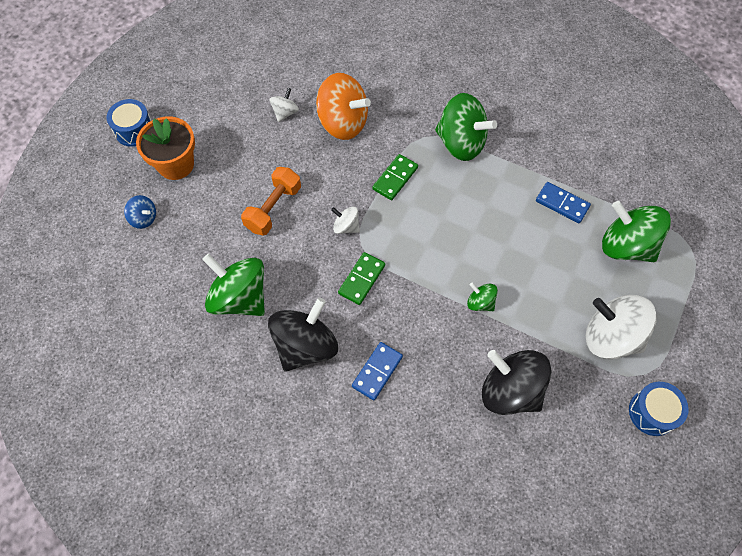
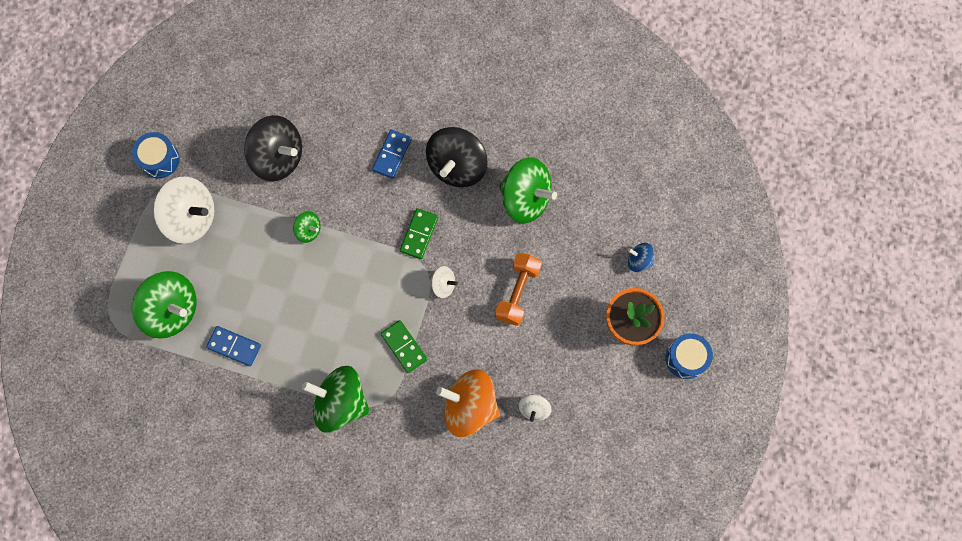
camera: 170 degrees right, 10 degrees up
green domino [372,154,418,200] -> green domino turned 60 degrees counterclockwise [380,320,427,373]

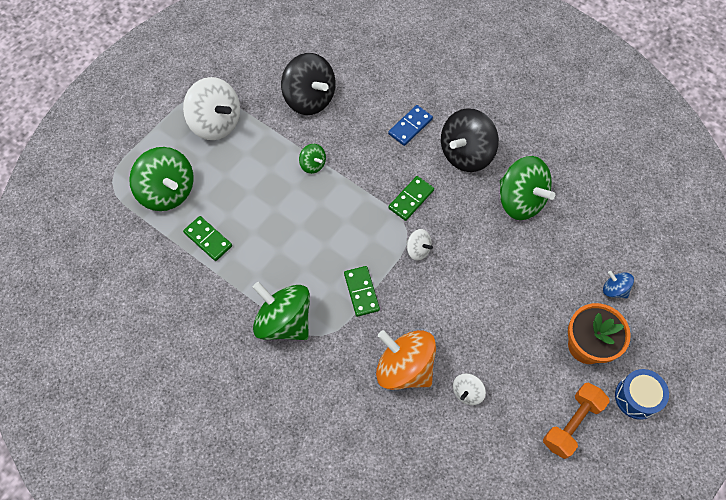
camera: 20 degrees right, 10 degrees down
blue drum [132,132,180,178] -> none
blue domino [206,326,261,366] -> green domino [183,216,232,261]
orange dumbbell [495,253,542,326] -> orange dumbbell moved to [543,383,610,459]

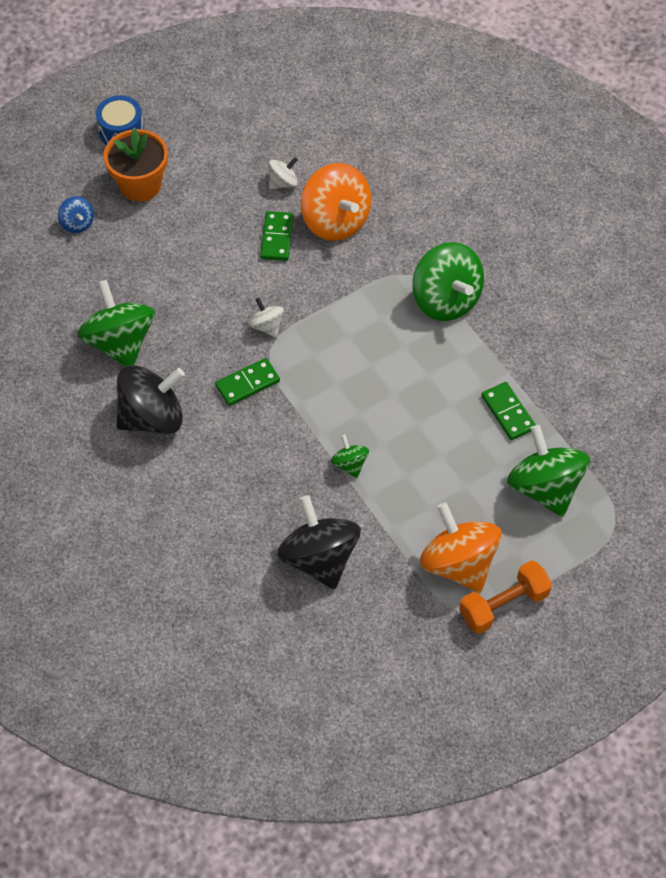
camera: 160 degrees left, 5 degrees down
white spinning top [183,77,240,140] -> orange spinning top [420,502,502,593]
green domino [344,266,380,317] -> green domino moved to [260,211,294,261]
blue domino [388,105,433,146] -> none
orange dumbbell [543,383,610,459] -> orange dumbbell moved to [459,560,552,634]

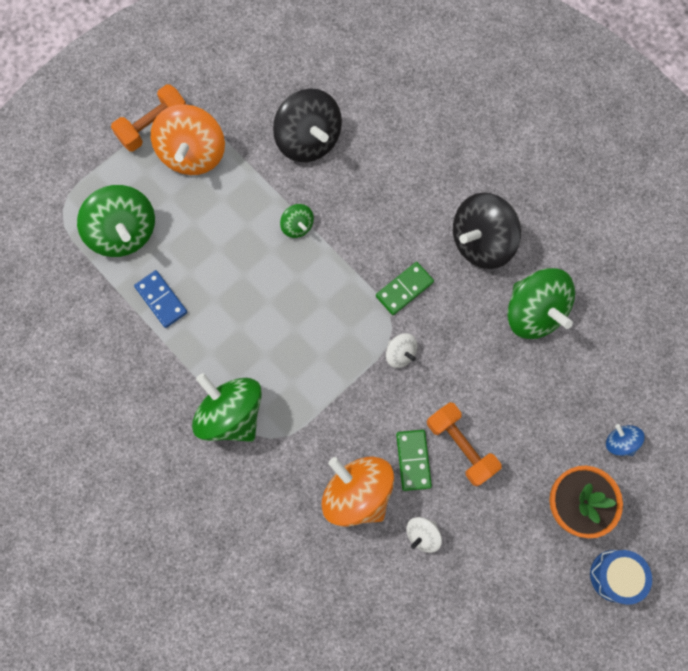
camera: 170 degrees right, 15 degrees up
orange spinning top [420,502,502,593] -> orange spinning top turned 45 degrees clockwise [151,104,225,175]
green domino [481,382,536,440] -> blue domino [134,270,188,328]
none -> orange dumbbell [427,402,502,486]

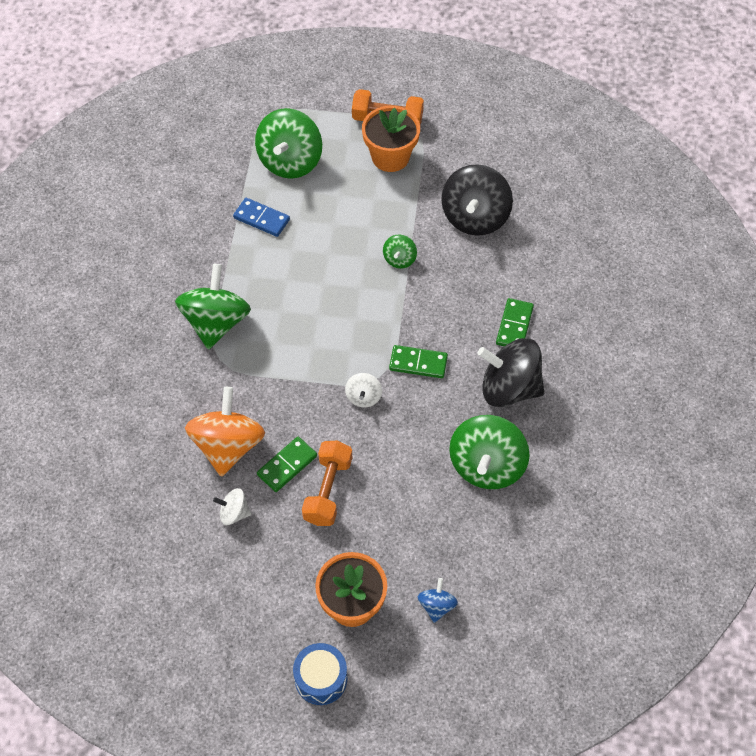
camera: 50 degrees right, 15 degrees down
blue domino [134,270,188,328] -> blue domino turned 75 degrees counterclockwise [233,198,290,237]
orange spinning top [151,104,225,175] -> orange flower pot [362,106,420,172]
none -> green domino [496,298,534,346]

